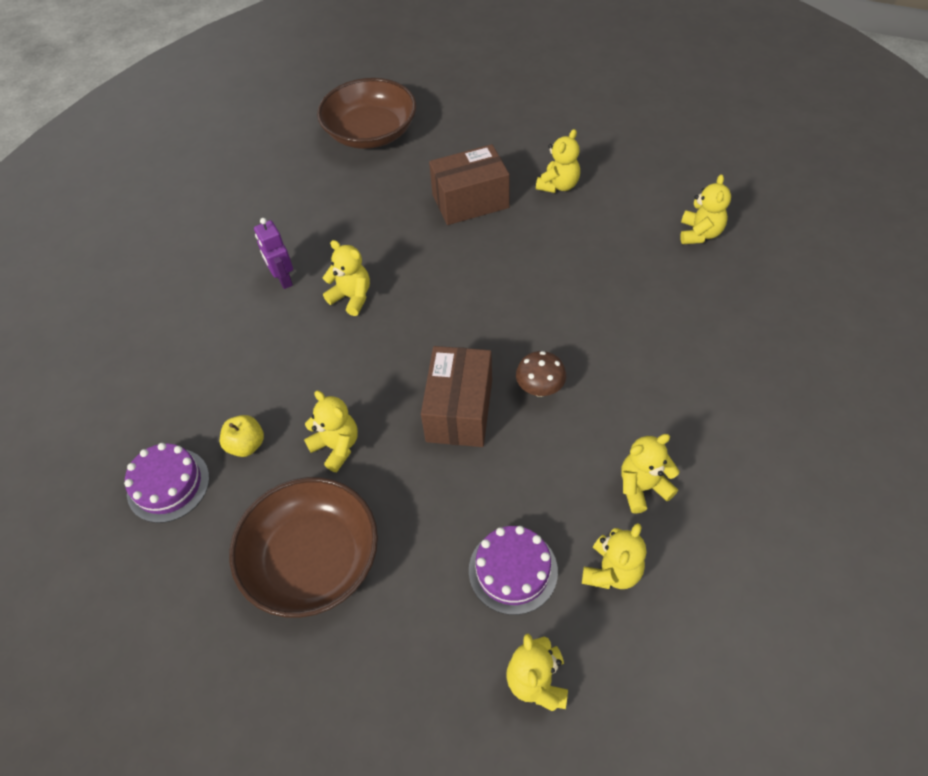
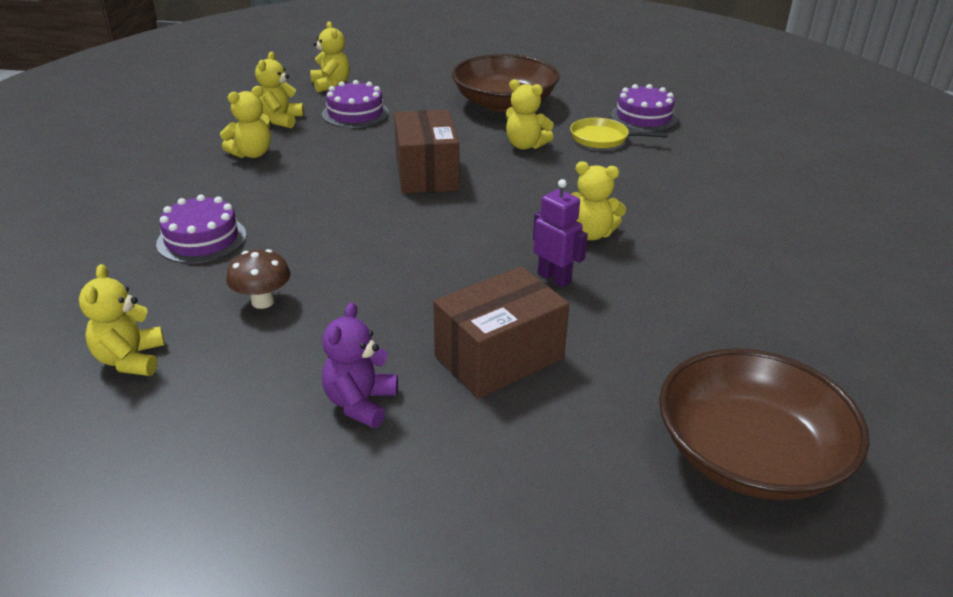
camera: 160 degrees right, 20 degrees down
yellow apple [220,415,264,457] -> yellow pan [570,118,668,148]
purple robot [254,218,293,289] -> purple robot moved to [533,179,588,287]
brown mushroom [516,351,566,397] -> brown mushroom moved to [226,249,290,309]
yellow teddy bear [536,129,580,193] -> purple teddy bear [322,302,398,428]
none -> purple cake [156,195,247,264]

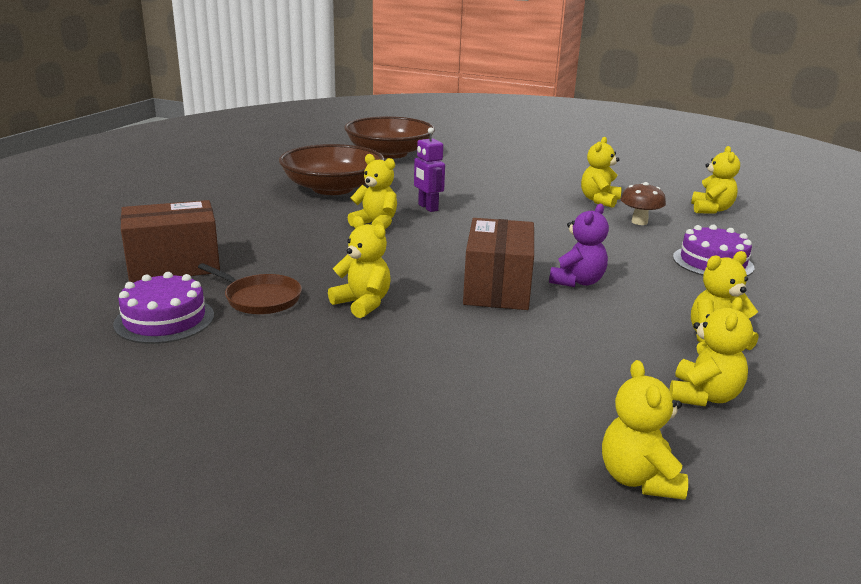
camera: 165 degrees left, 10 degrees down
purple cake [322,80,389,128] -> none
purple teddy bear [322,302,398,428] -> purple teddy bear moved to [549,204,609,287]
brown box [433,266,570,399] -> brown box moved to [121,200,220,282]
brown bowl [452,54,560,112] -> brown bowl moved to [279,144,385,195]
yellow pan [570,118,668,148] -> brown pan [198,263,302,314]
none -> yellow teddy bear [581,137,622,208]

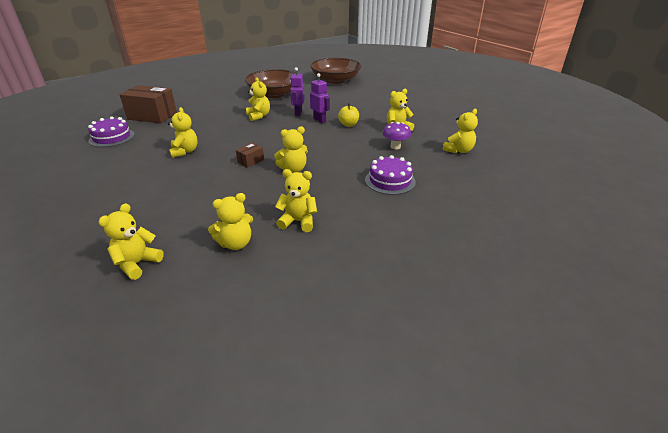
camera: 35 degrees right, 10 degrees up
brown pan [198,263,302,314] -> none
brown box [463,218,534,310] -> brown box [236,143,264,168], size x0.45
purple teddy bear [549,204,609,287] -> yellow teddy bear [274,126,308,173]
brown mushroom [621,182,666,225] -> purple mushroom [383,122,411,149]
none -> purple robot [310,73,330,123]
none -> yellow apple [338,103,359,127]

